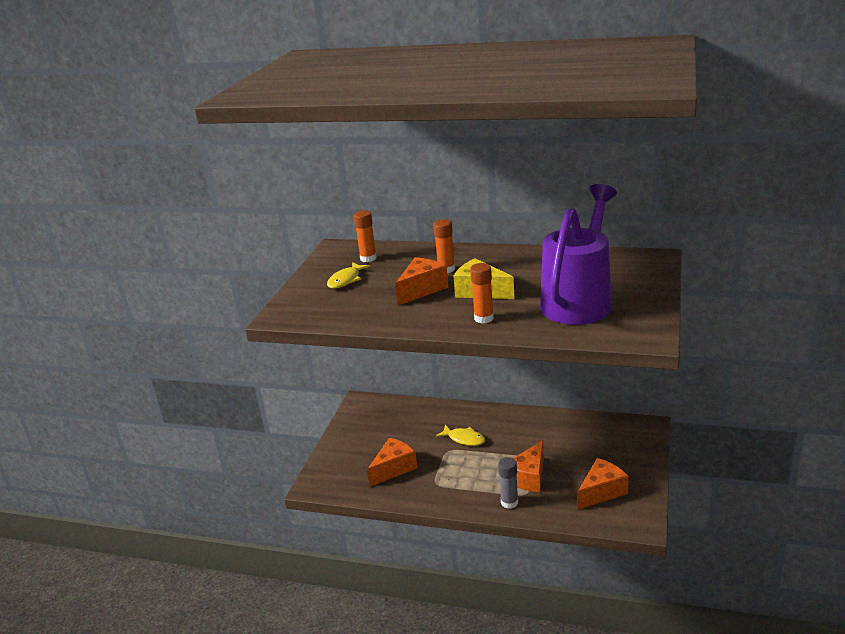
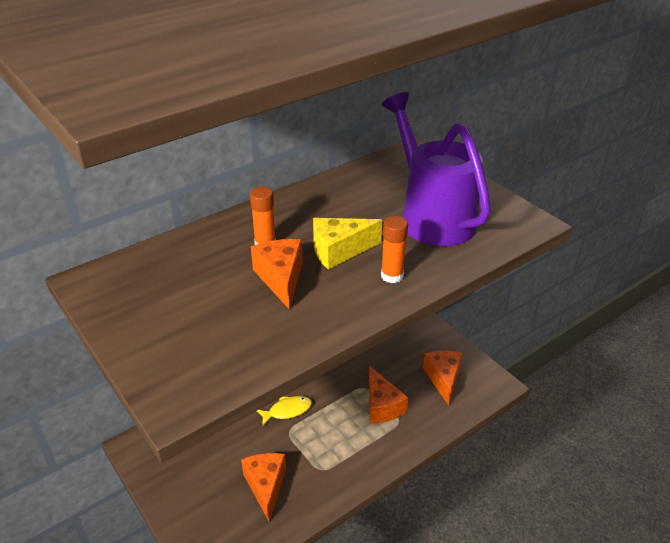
camera: 55 degrees left, 10 degrees up
yellow fish [327,262,371,288] -> none
orange glue stick [354,210,377,262] -> none
grey glue stick [498,457,518,509] -> none

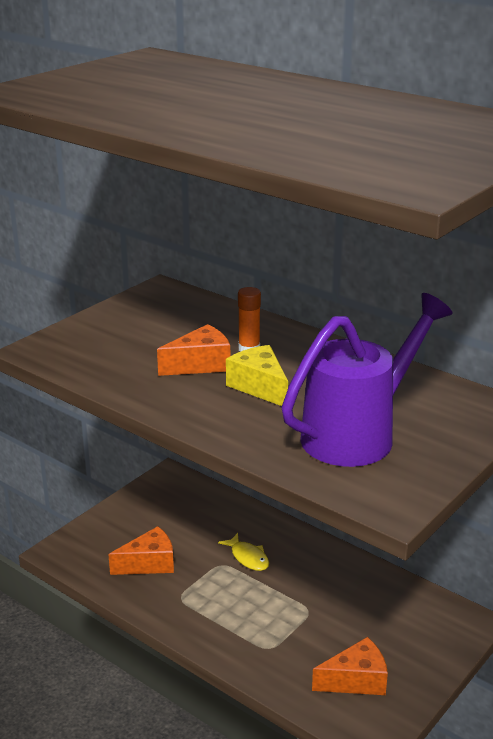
camera: 75 degrees right, 10 degrees down
orange cheese [369,366,408,423] -> none
orange glue stick [381,216,408,283] -> none

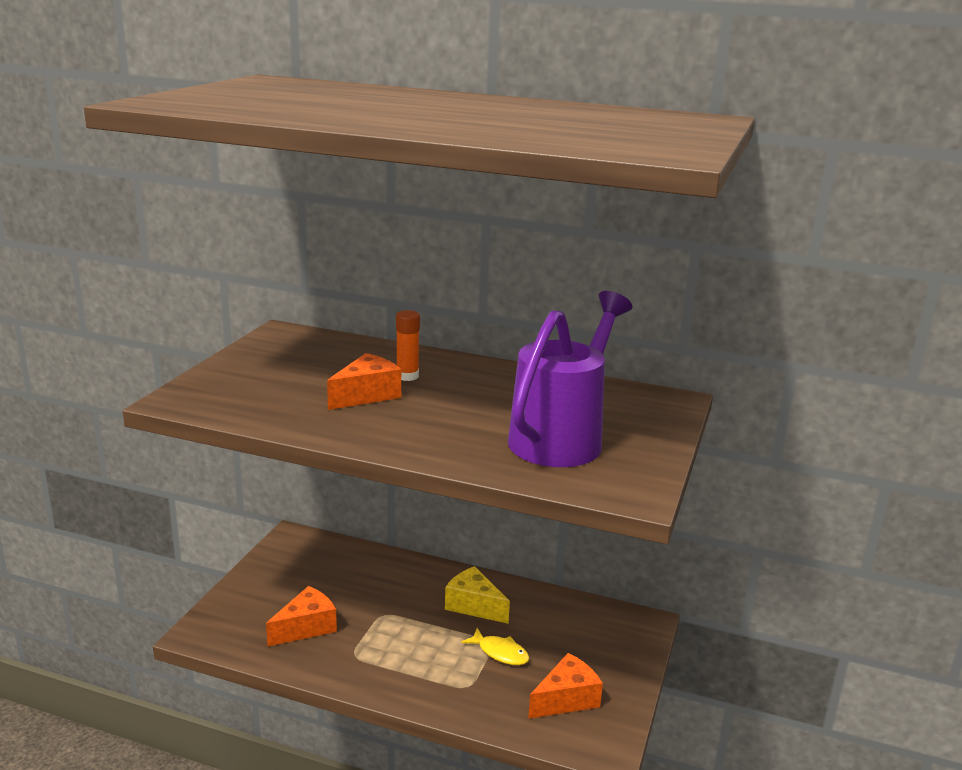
camera: 20 degrees left, 5 degrees down
yellow fish [218,533,269,571] -> yellow fish moved to [461,628,530,665]
yellow cheese [226,345,288,406] -> yellow cheese moved to [445,566,510,624]

